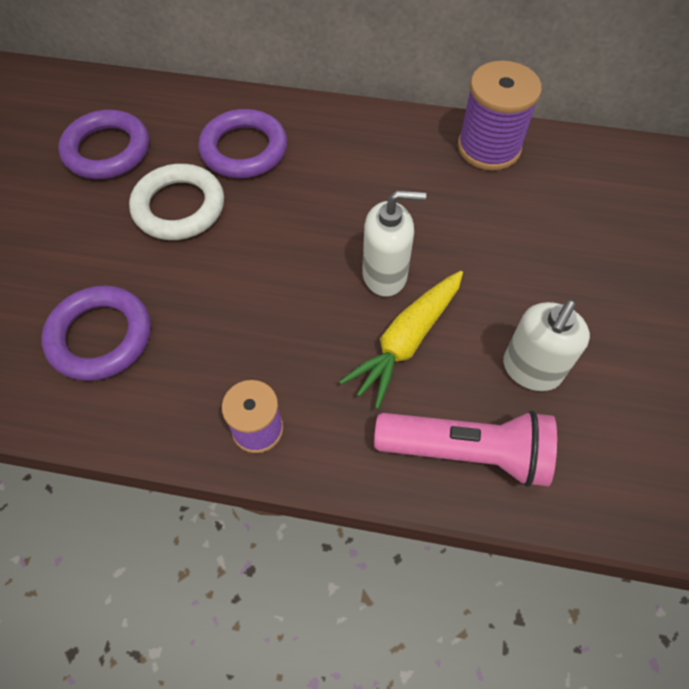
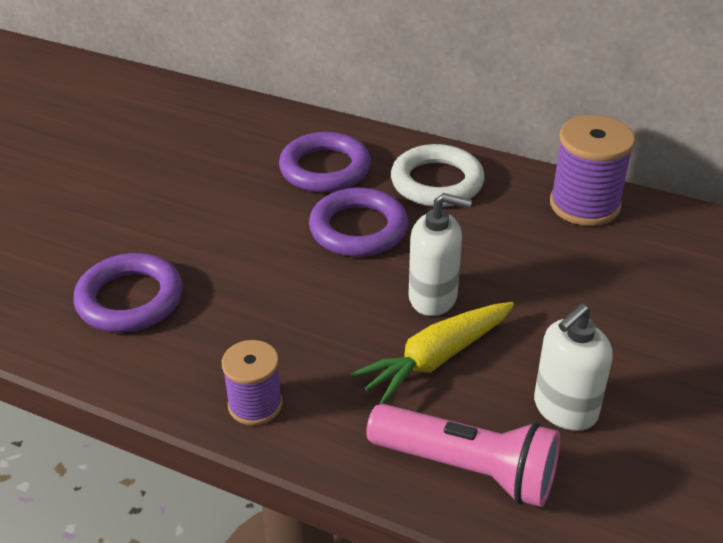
camera: 15 degrees right, 20 degrees down
purple ring [59,110,149,179] -> purple ring moved to [309,188,408,257]
white ring [129,164,224,240] -> white ring moved to [391,144,485,207]

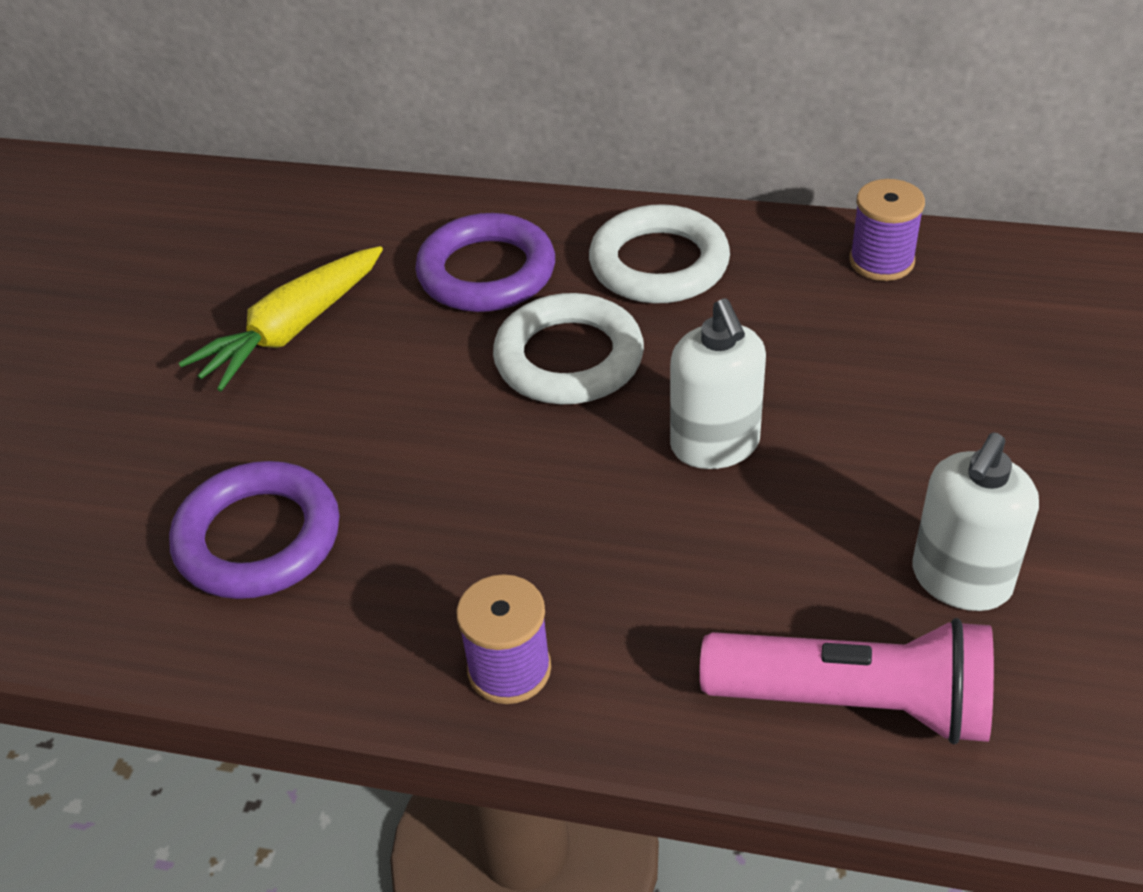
camera: 10 degrees left, 5 degrees up
purple ring [309,188,408,257] -> white ring [493,293,644,404]
yellow carrot [350,302,514,404] -> yellow carrot moved to [179,246,383,392]
white soap dispenser [409,193,472,316] -> white soap dispenser turned 75 degrees clockwise [670,298,766,469]
purple spool [550,115,635,226] -> purple spool [849,179,925,281], size x0.62

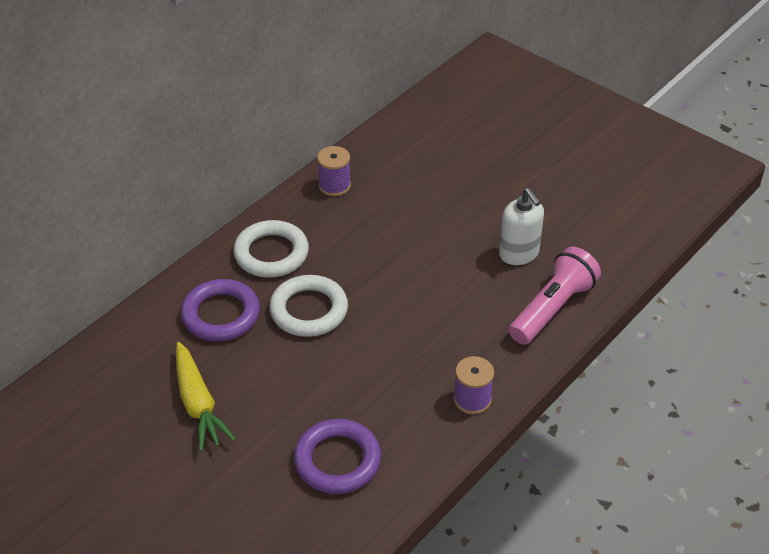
camera: 65 degrees left, 0 degrees up
white soap dispenser [670,298,766,469] -> none

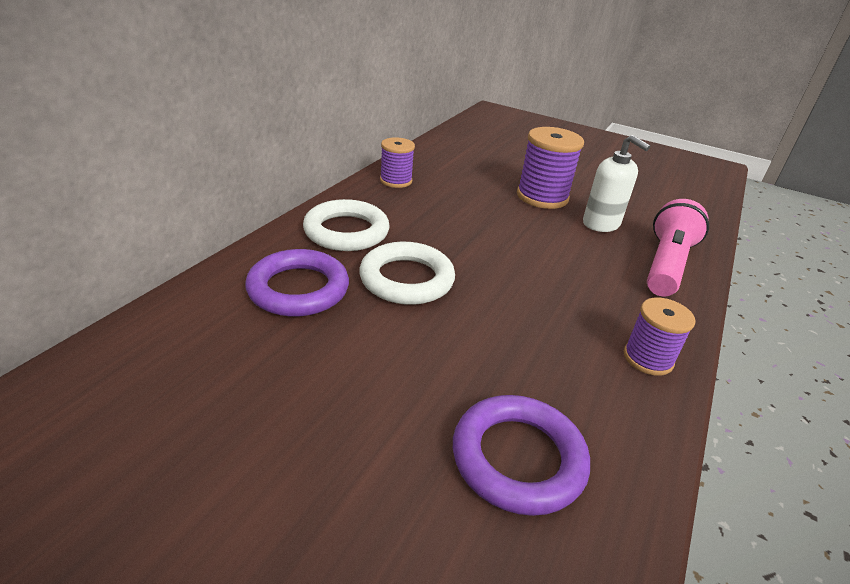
camera: 15 degrees left, 10 degrees down
yellow carrot [176,342,236,452] -> none
none -> purple spool [517,127,584,209]

